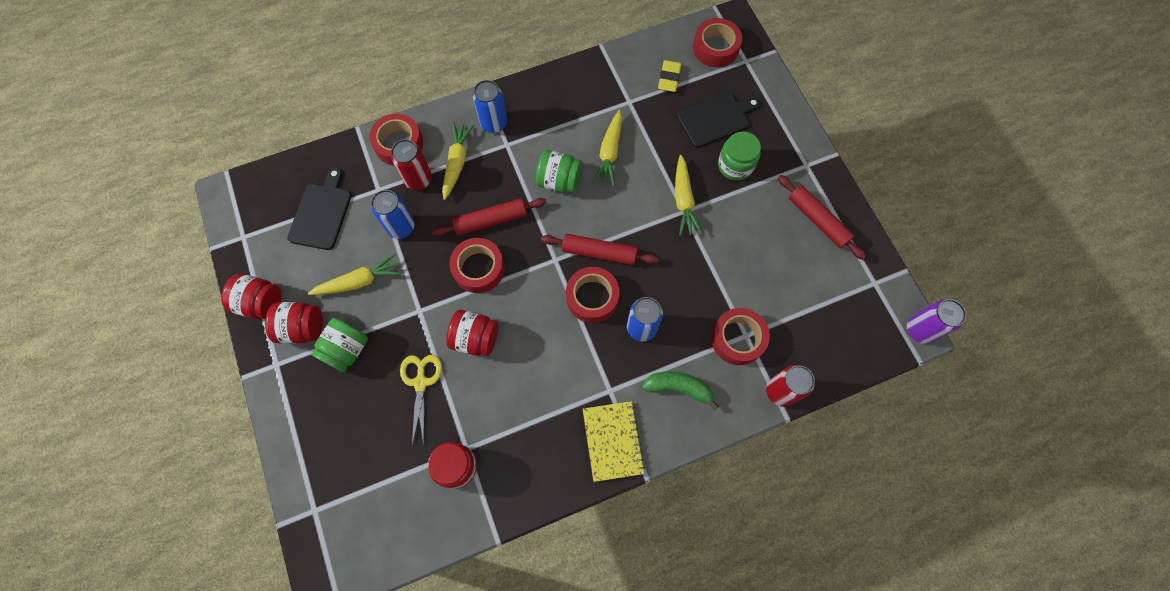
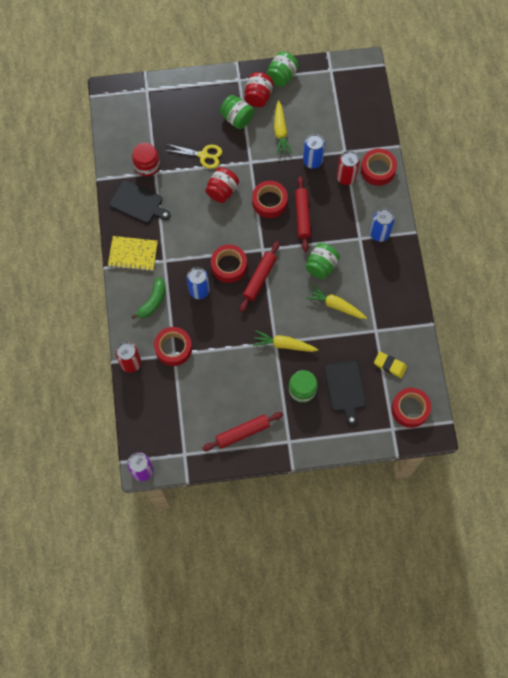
camera: 105 degrees right, 0 degrees up
red jar [221,273,282,319] -> green jar [266,52,299,87]
black cutting board [287,167,352,250] -> black cutting board moved to [109,180,171,224]
yellow carrot [442,122,474,200] -> none

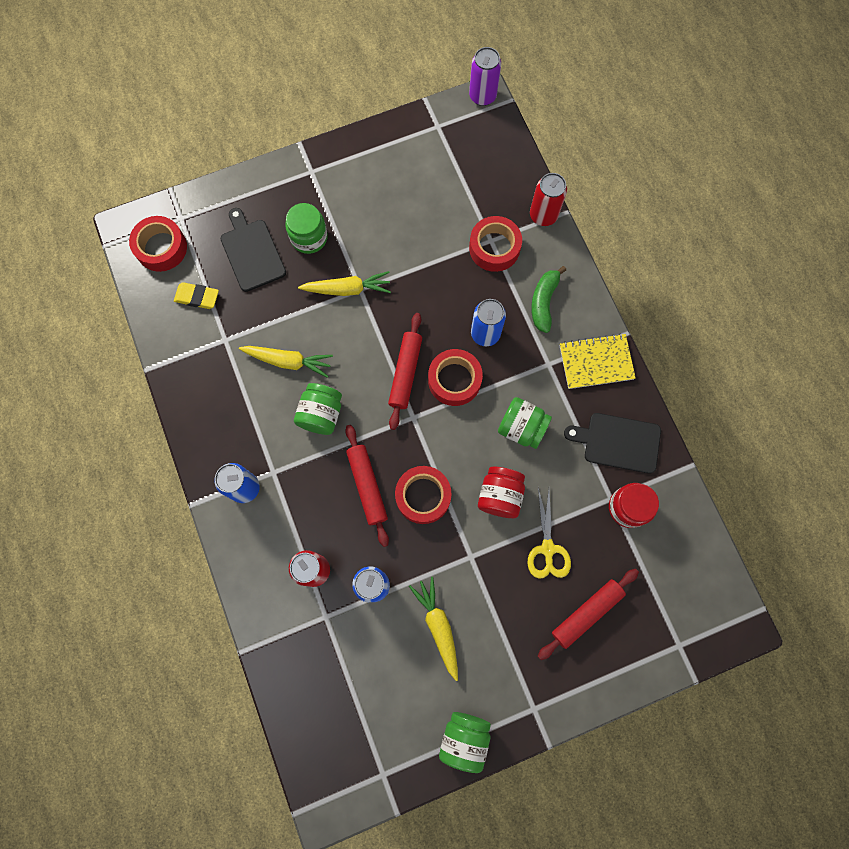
camera: 165 degrees right, 5 degrees up
yellow scissors [165,144,222,169] -> yellow scissors turned 90 degrees counterclockwise [527,488,571,579]
red rolling pin [202,412,283,451] -> red rolling pin moved to [538,569,639,660]
green jar [220,95,254,129] -> green jar moved to [498,397,552,449]
red jar [244,72,274,107] -> none
red tape [361,149,397,186] -> none

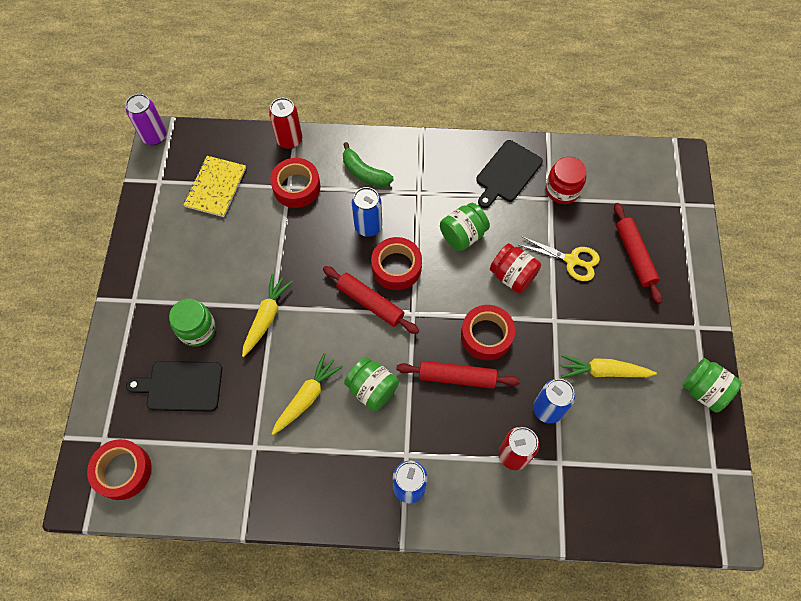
camera: 65 degrees left, 10 degrees down
yellow eraser [174,282,219,309] -> none
yellow notebook [559,333,636,389] -> yellow notebook moved to [184,156,246,217]

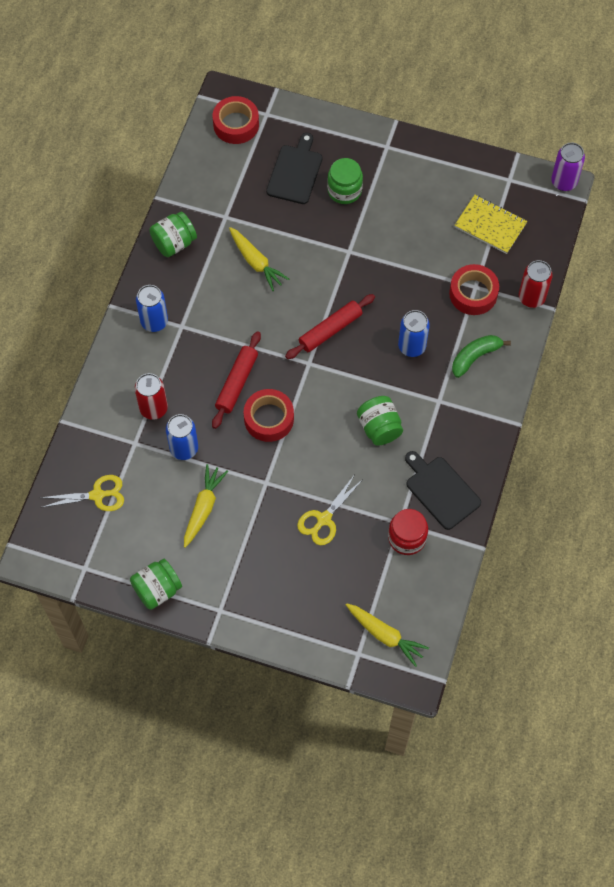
camera: 105 degrees right, 0 degrees up
yellow carrot [242,274,293,357] -> yellow carrot moved to [346,603,429,667]
green jar [344,357,399,411] -> green jar moved to [150,212,197,257]
red tape [371,237,422,290] -> none
red jar [490,243,541,293] -> none
red rolling pin [614,203,662,304] -> none
none -> yellow scissors [39,475,124,511]

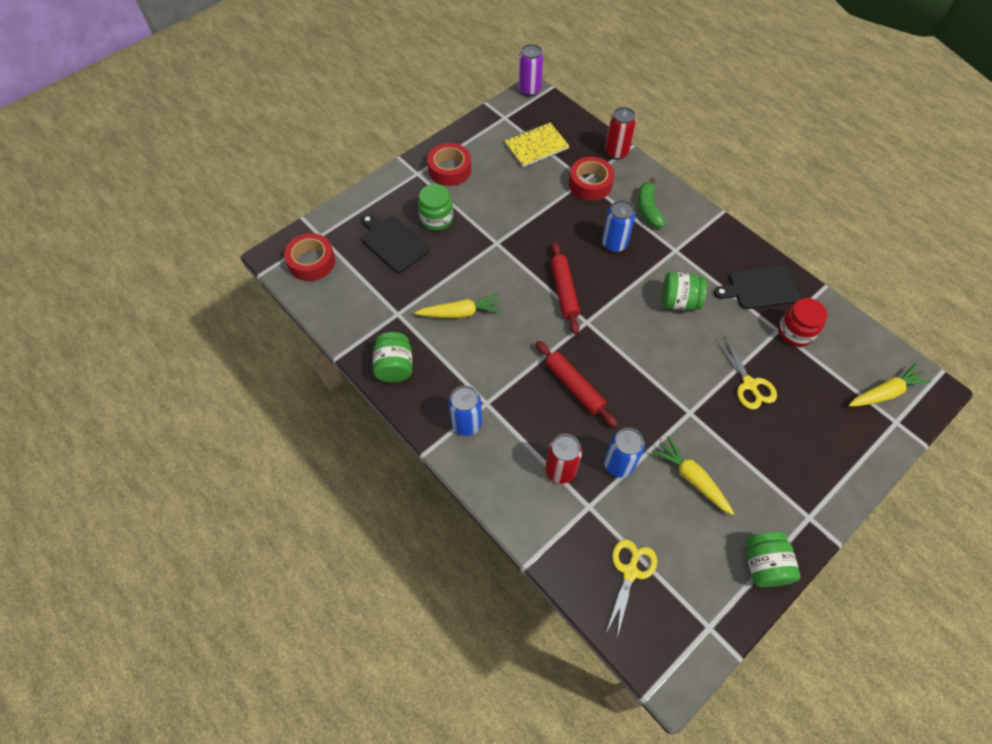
camera: 60 degrees left, 5 degrees down
red tape [244,389,294,442] -> red tape moved to [427,143,471,186]

